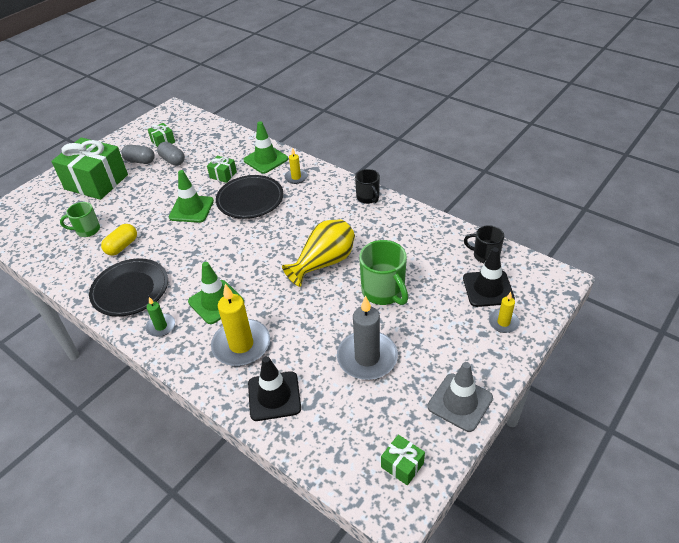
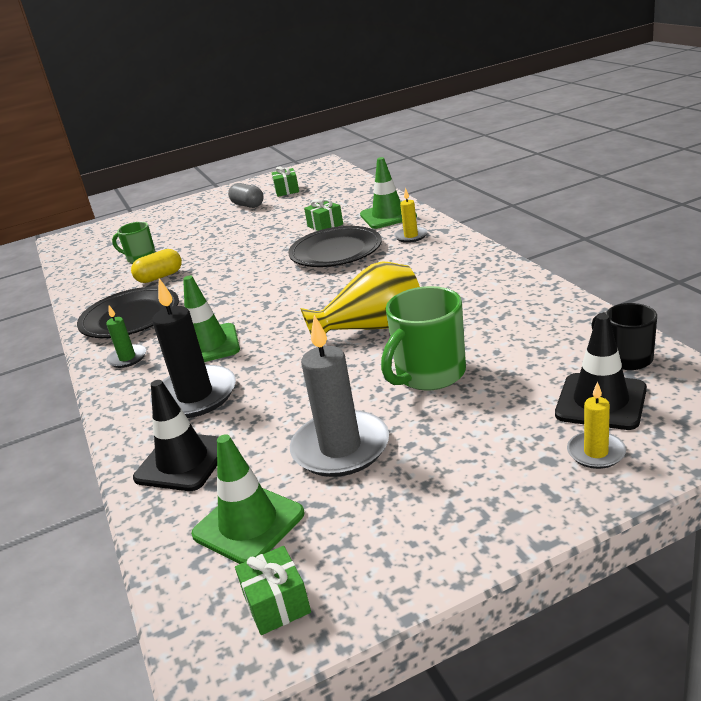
camera: 30 degrees right, 15 degrees down
green gift [51,137,128,200] -> none
grey capsule [157,142,185,166] -> none
green traffic cone [169,170,214,223] -> green traffic cone moved to [191,434,305,564]
yellow candle [211,284,270,366] -> black candle [150,278,236,418]
black mug [355,169,380,204] -> none
green mug [359,240,408,305] -> green mug turned 45 degrees clockwise [381,286,466,390]
grey traffic cone [427,362,493,432] -> none

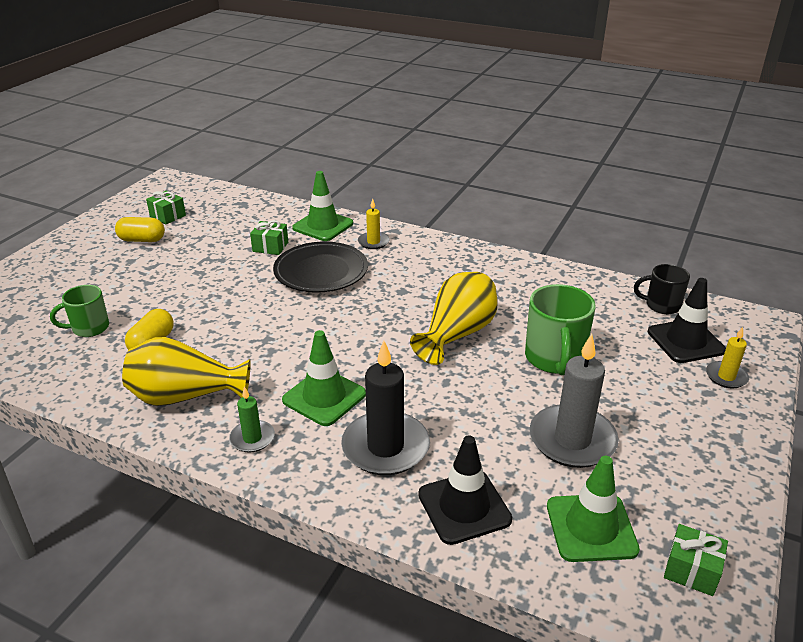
camera: 45 degrees left, 5 degrees up
black plate [77,287,179,338] -> yellow vase [122,337,251,406]
grey capsule [228,183,264,208] -> yellow capsule [115,217,165,242]

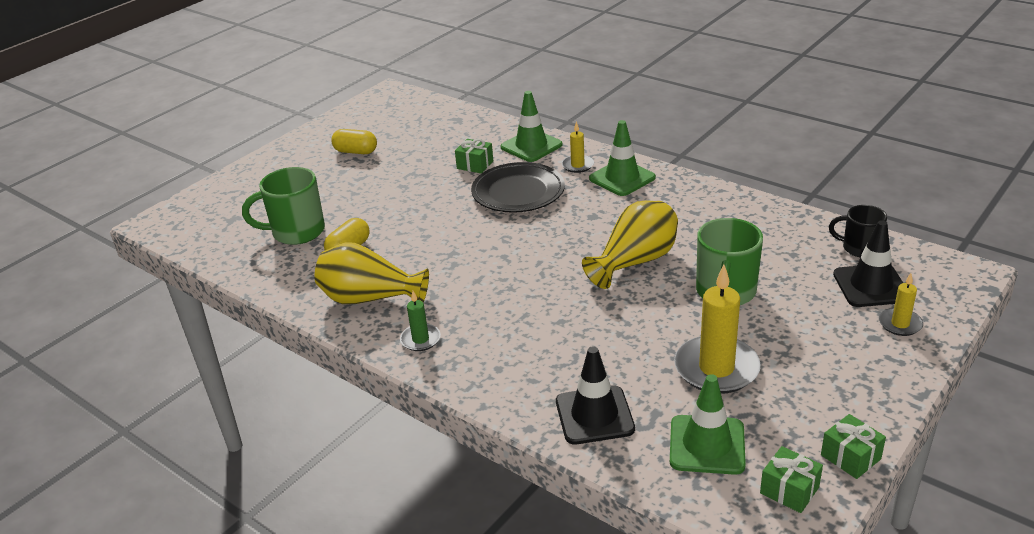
camera: 15 degrees right, 0 degrees up
green mug [50,285,109,337] -> green mug [242,167,325,245], size x1.60
green gift [146,190,186,224] -> green gift moved to [821,414,886,479]
green traffic cone [282,330,366,426] -> green traffic cone moved to [589,120,656,196]
black candle [341,341,430,475] -> none
grey candle [530,334,619,468] -> yellow candle [674,265,761,394]

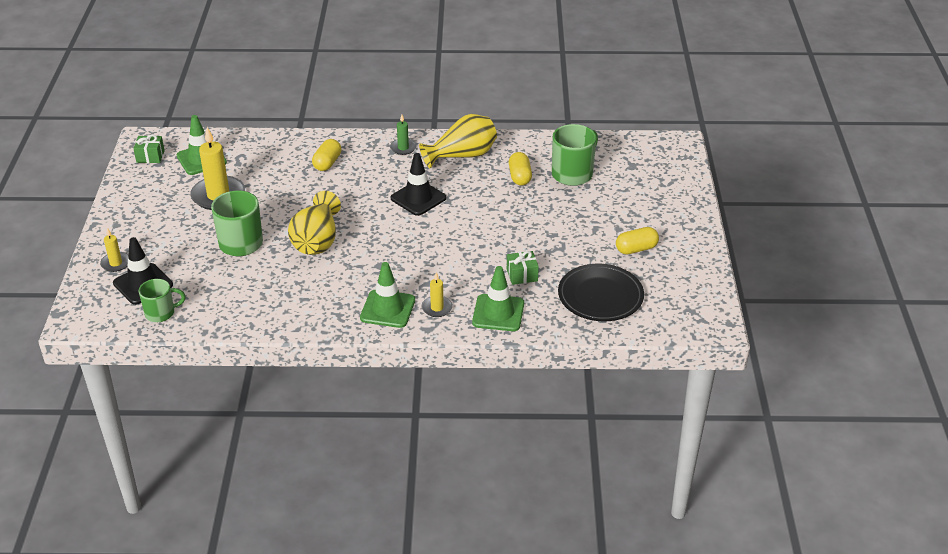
camera: 140 degrees right, 5 degrees up
black plate [471,162,565,213] -> black plate moved to [558,264,644,321]
black traffic cone [556,346,635,445] -> black traffic cone moved to [391,153,446,216]
green gift [821,414,886,479] -> none
black mug [829,205,887,258] -> green mug [139,279,186,322]
none -> yellow capsule [312,139,341,171]

